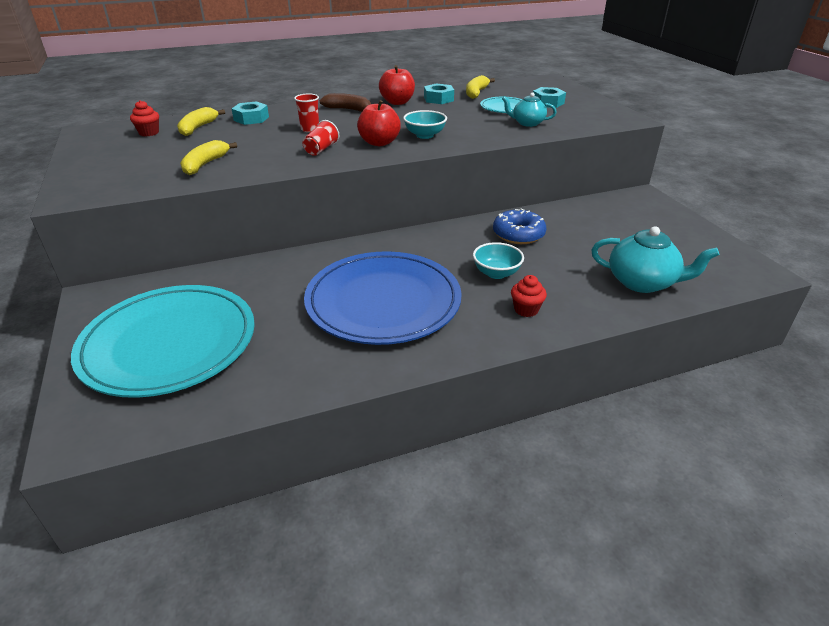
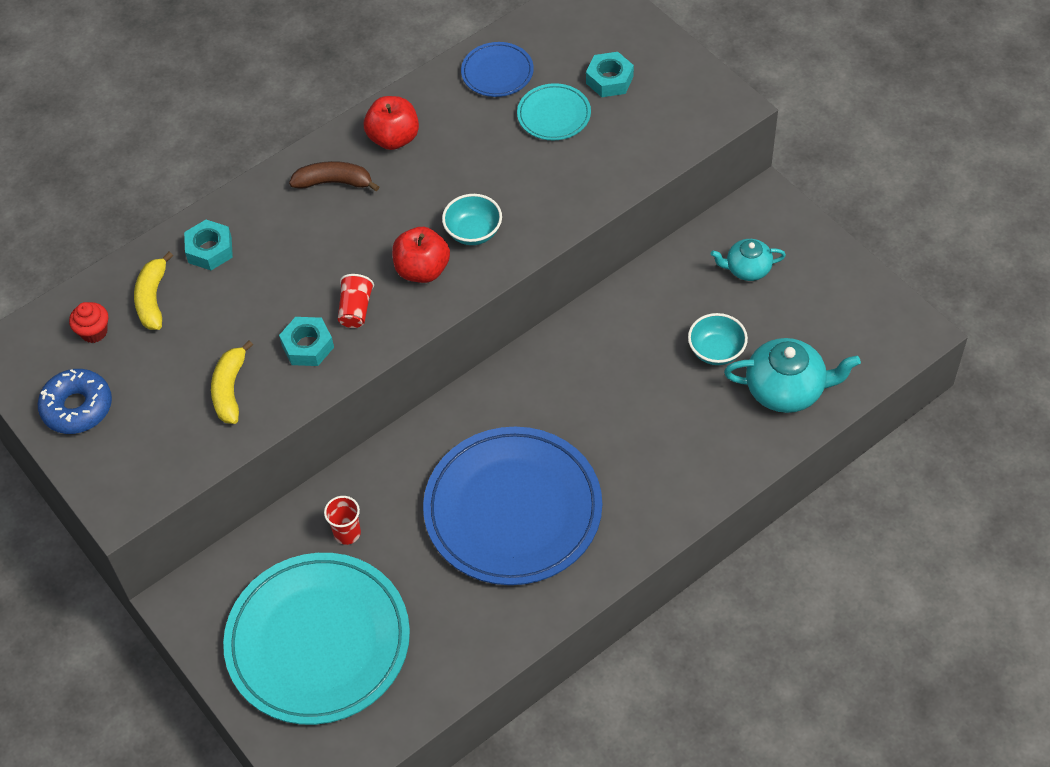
camera: 15 degrees left, 20 degrees up
red cup [294,94,319,132] -> red cup moved to [324,496,361,545]
turquoise nut [424,83,454,104] -> turquoise nut moved to [279,317,334,366]
yellow banana [466,75,495,99] -> blue plate [461,42,534,97]
turquoise bowl [473,242,524,279] -> turquoise bowl moved to [688,313,748,365]
blue donut [493,208,546,244] -> blue donut moved to [38,369,112,434]
turquoise teapot [502,92,557,127] -> turquoise teapot moved to [710,239,786,281]
red cupcake [511,275,547,317] -> none

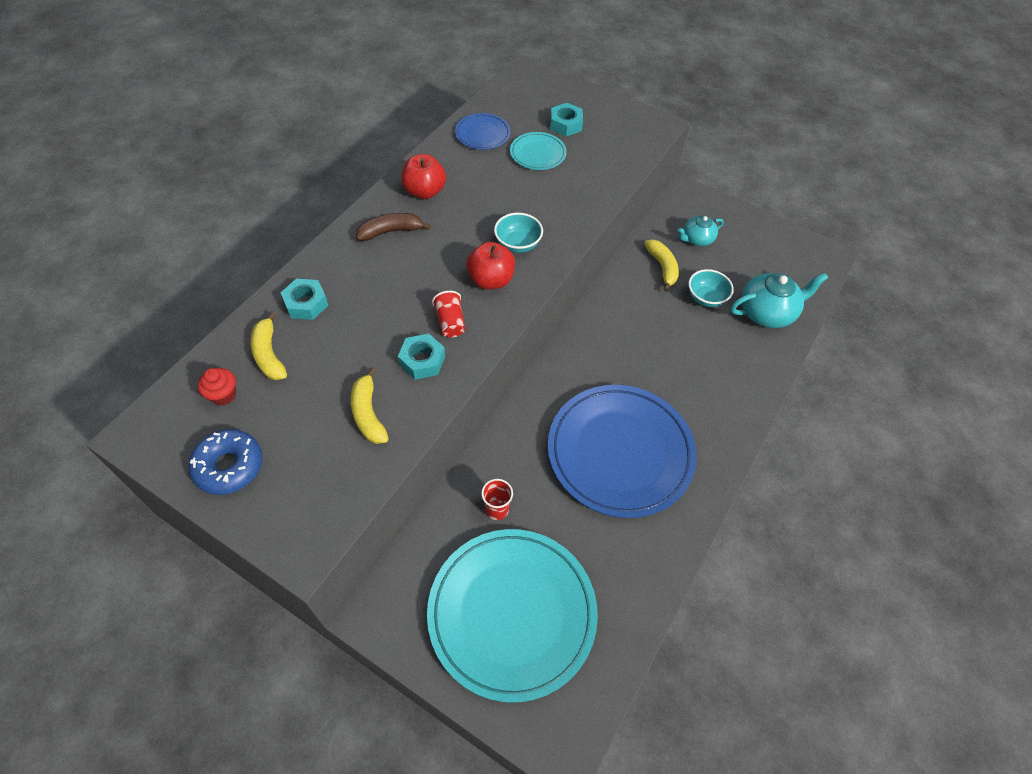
camera: 25 degrees left, 0 degrees up
none -> yellow banana [644,239,679,292]

